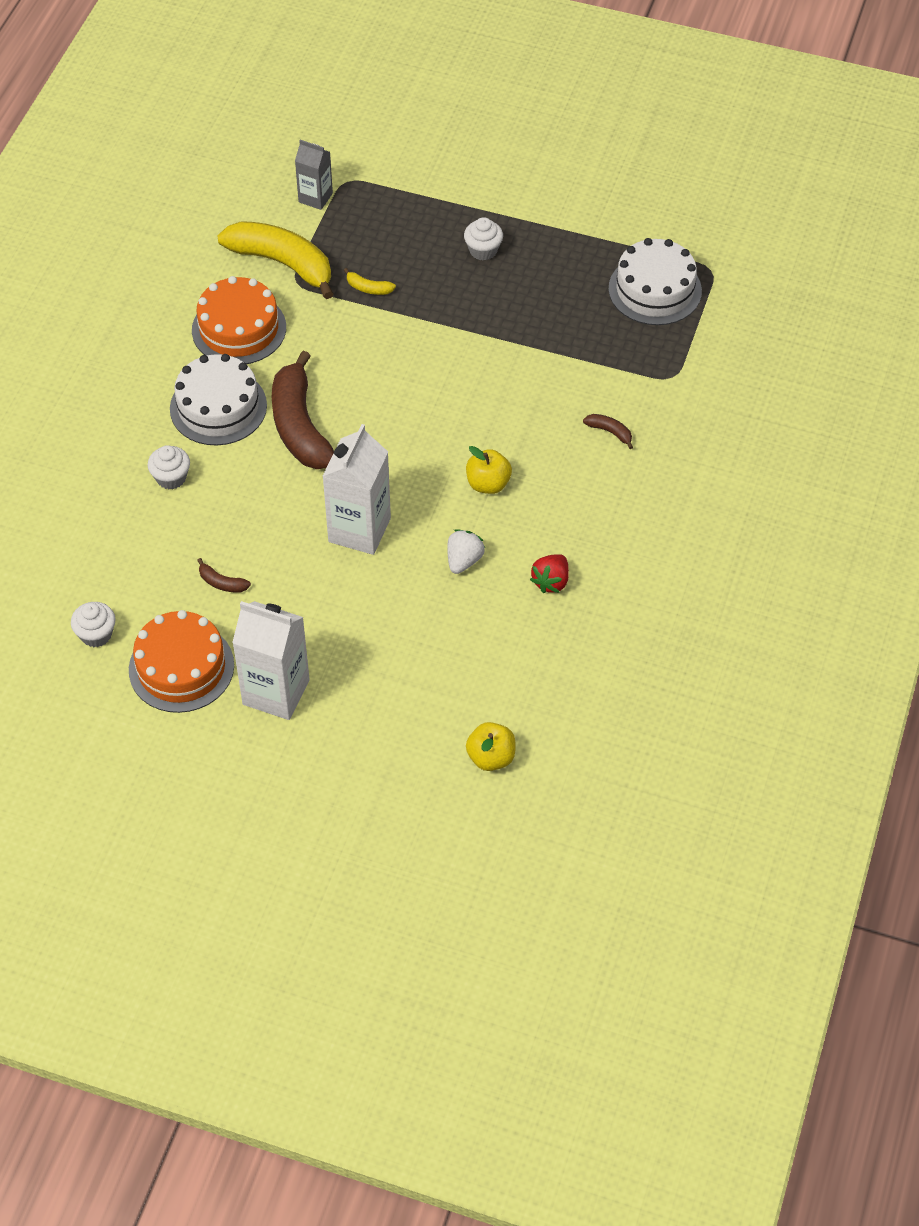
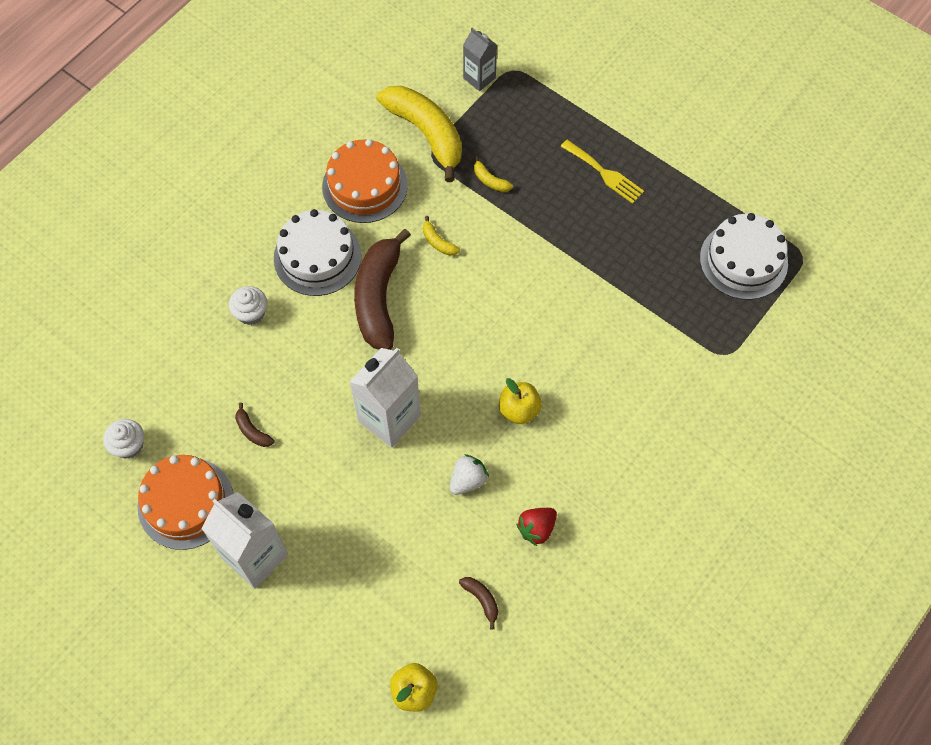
camera: 20 degrees right, 10 degrees up
white cupcake [464,217,503,261] -> yellow fork [560,140,644,204]
brown banana [583,414,633,449] -> brown banana moved to [459,577,498,630]
none -> yellow banana [423,216,460,256]

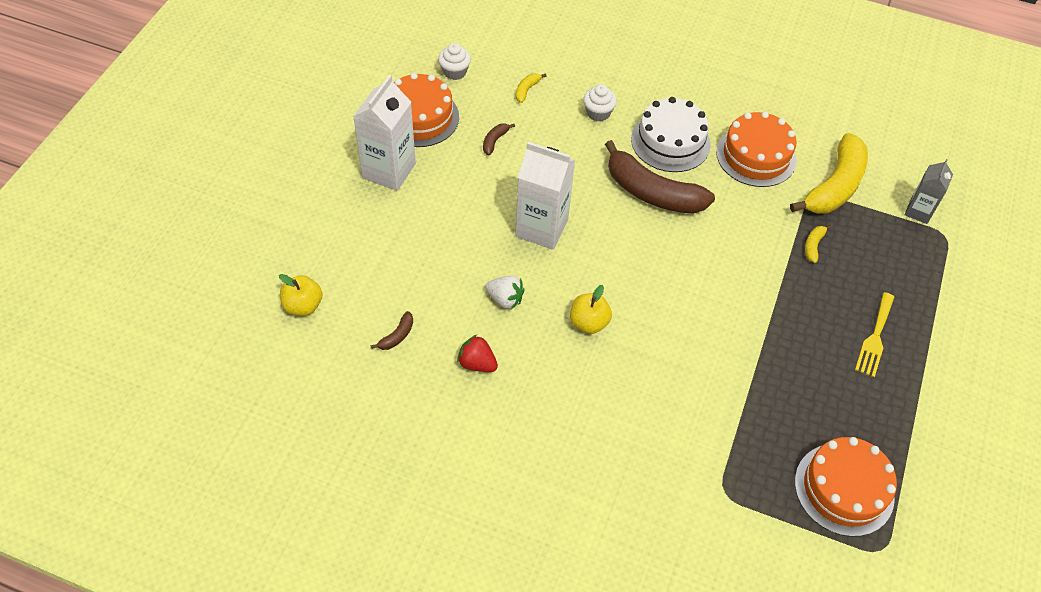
camera: 70 degrees right, 10 degrees down
brown banana [354,229,411,350] -> brown banana turned 135 degrees counterclockwise [605,140,715,214]
yellow banana [423,216,460,256] -> yellow banana moved to [516,73,546,103]
white cake [700,213,788,300] -> orange cake [795,437,897,537]

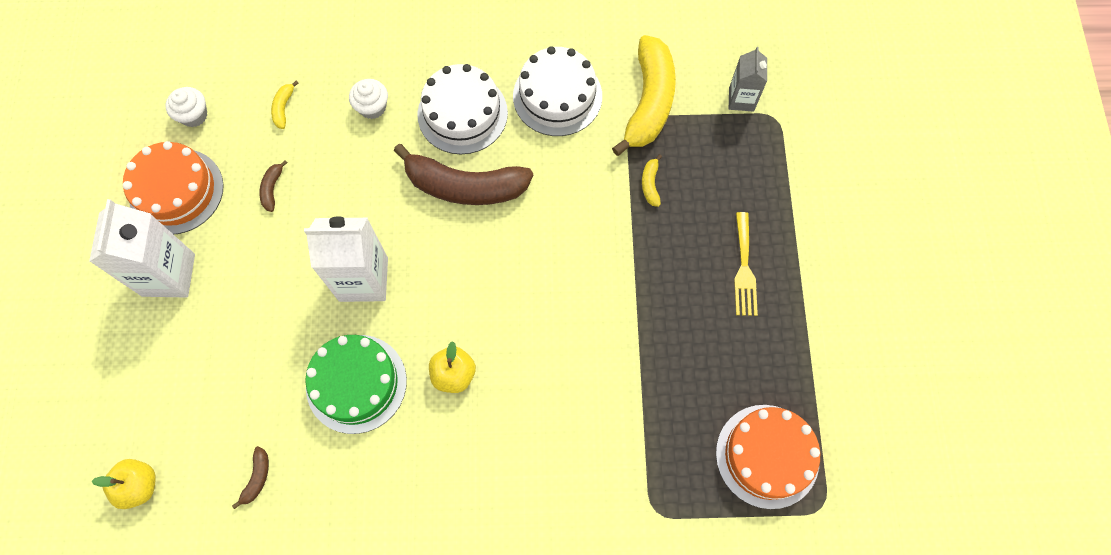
camera: 20 degrees left, 15 degrees up
red strawberry [457,335,498,372] -> none
white strawberry [485,275,525,309] -> green cake [305,335,407,434]
orange cake [716,111,797,187] -> white cake [513,46,602,136]

